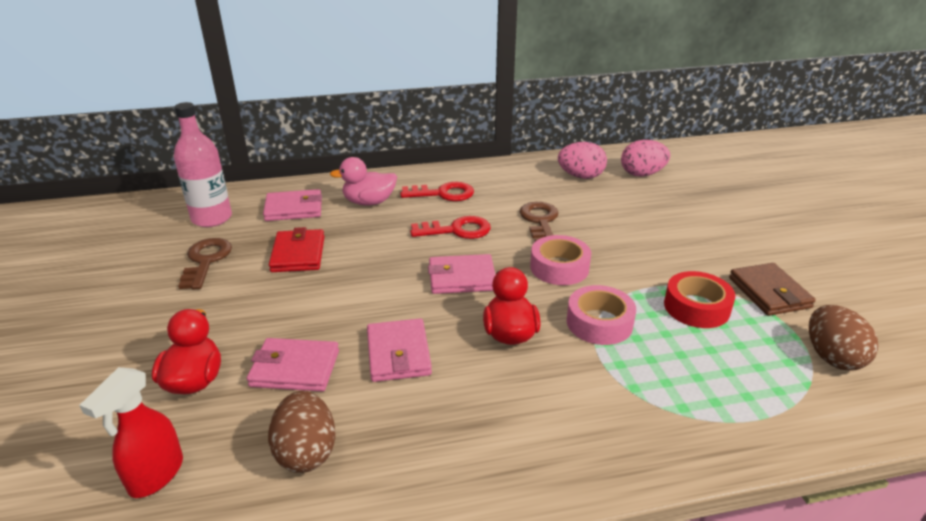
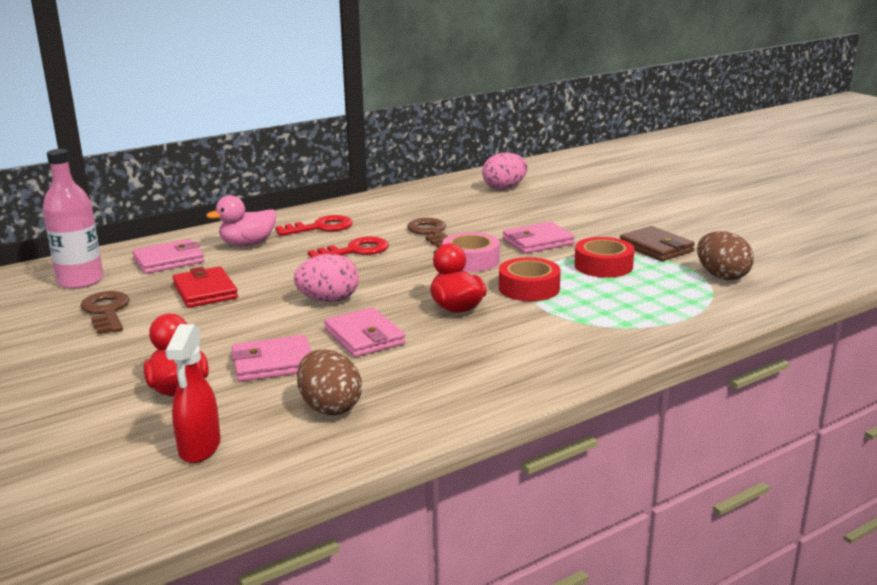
camera: 20 degrees left, 10 degrees down
pink wallet [428,254,495,294] -> pink wallet moved to [503,222,575,254]
pink egg [558,142,607,179] -> pink egg moved to [294,254,359,302]
pink tape [566,285,636,345] -> red tape [499,257,561,301]

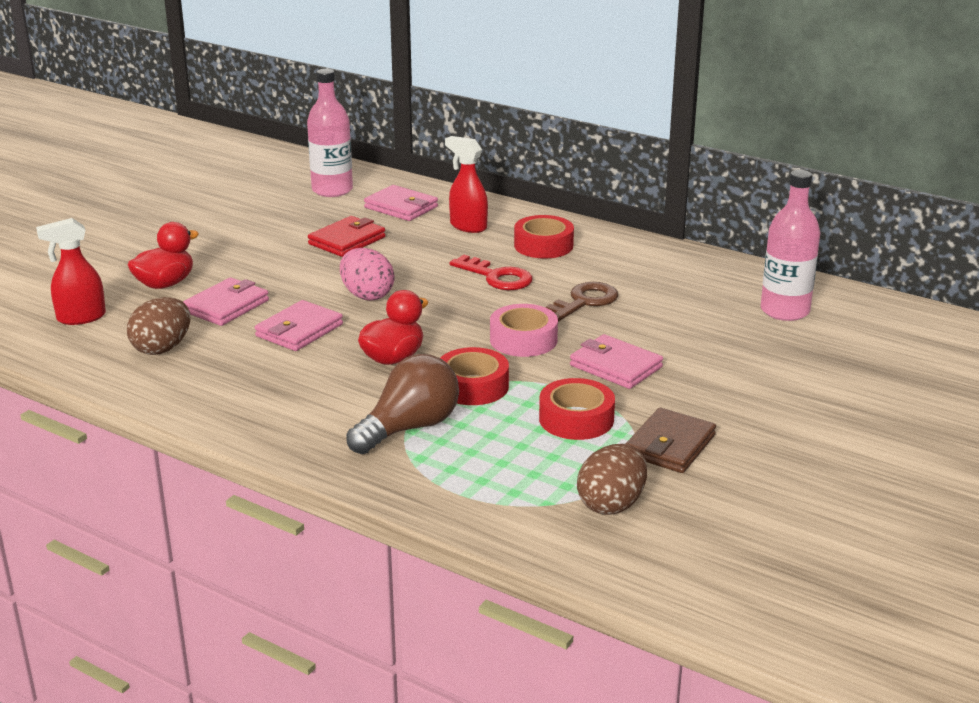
camera: 65 degrees right, 5 degrees up
brown key [80,291,130,335] -> none
pink duck [206,195,276,246] -> red spray bottle [445,136,488,233]
pink wallet [231,335,312,382] -> pink wallet turned 75 degrees clockwise [183,278,269,326]
red key [275,215,353,236] -> red tape [514,215,574,259]
pink egg [482,152,528,190] -> pink bottle [761,170,820,321]
none -> brown light bulb [346,354,459,454]

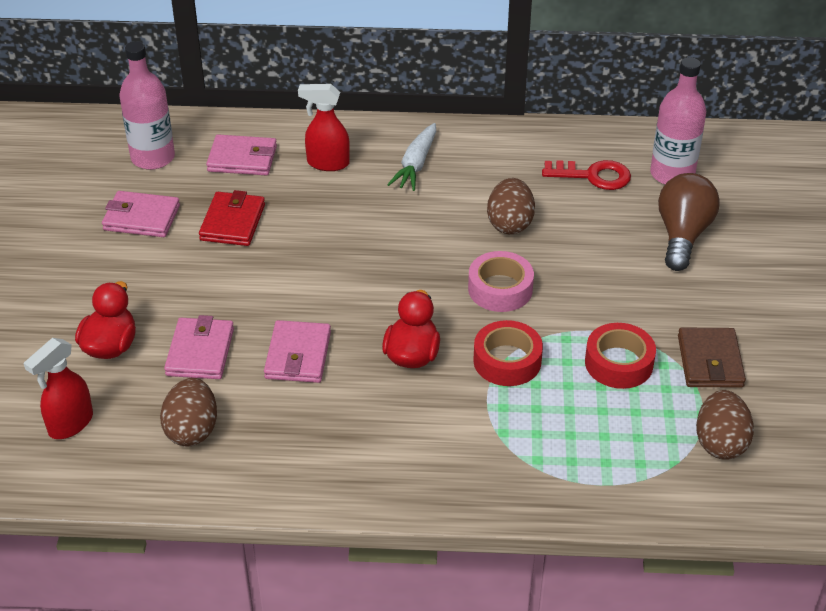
camera: 30 degrees left, 15 degrees up
pink egg [340,248,394,300] -> none
brown light bulb [346,354,459,454] -> brown light bulb moved to [658,173,720,271]
red key [450,255,533,290] -> red key moved to [542,160,631,190]
red tape [514,215,574,259] -> white carrot [387,123,436,191]
brown key [546,282,618,322] -> brown egg [487,178,535,234]
pink wallet [570,334,663,389] -> pink wallet moved to [102,191,180,237]

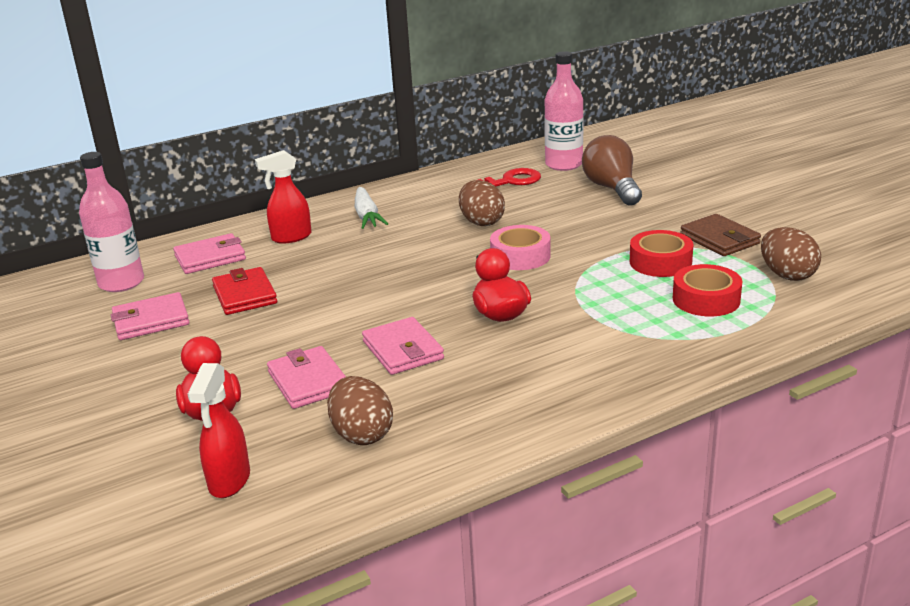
camera: 30 degrees left, 15 degrees down
red tape [473,320,543,386] -> red tape moved to [673,264,742,316]

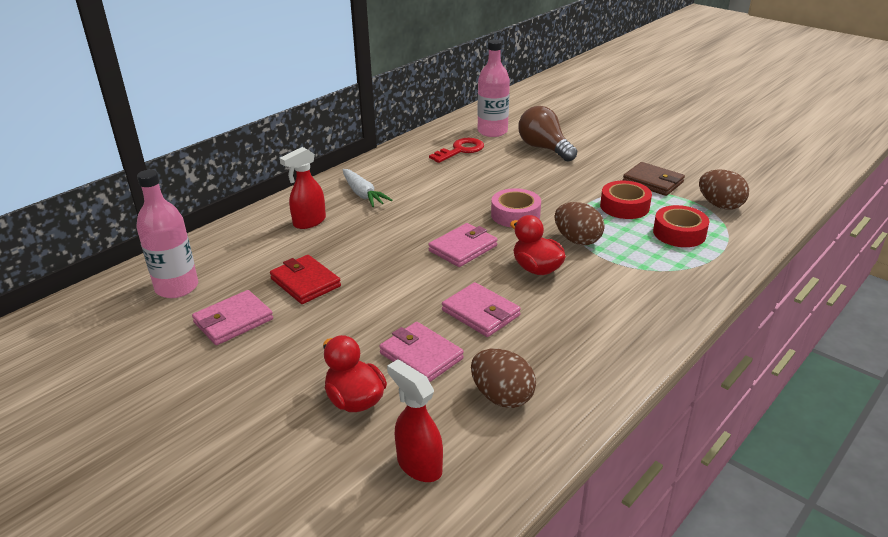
camera: 20 degrees left, 5 degrees up
pink wallet [173,233,246,274] -> pink wallet moved to [428,223,498,267]
red spray bottle [188,363,250,498] -> red spray bottle turned 150 degrees clockwise [387,359,443,482]
brown egg [459,180,505,226] -> brown egg moved to [555,202,605,245]

